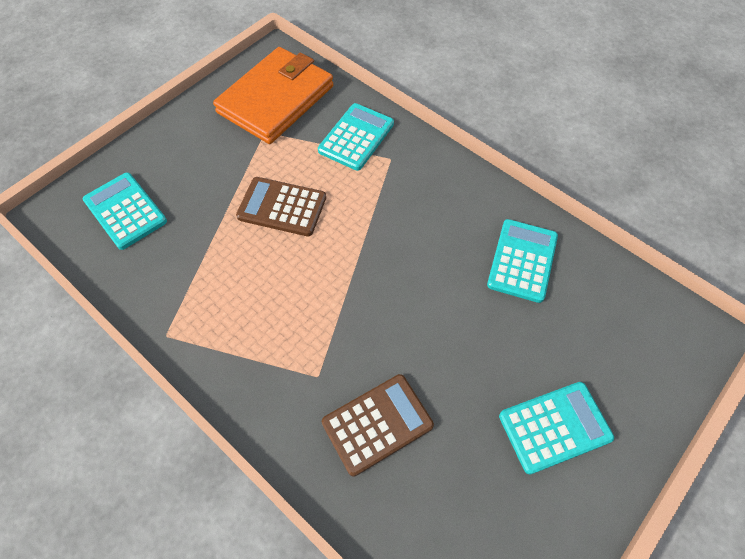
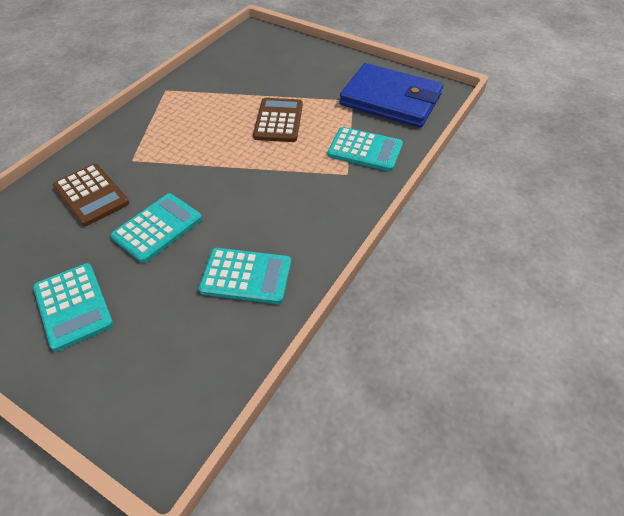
camera: 80 degrees right, 10 degrees down
turquoise calculator [83,172,167,250] -> turquoise calculator moved to [111,194,202,263]
orange wallet [213,47,334,144] -> blue wallet [339,63,443,128]

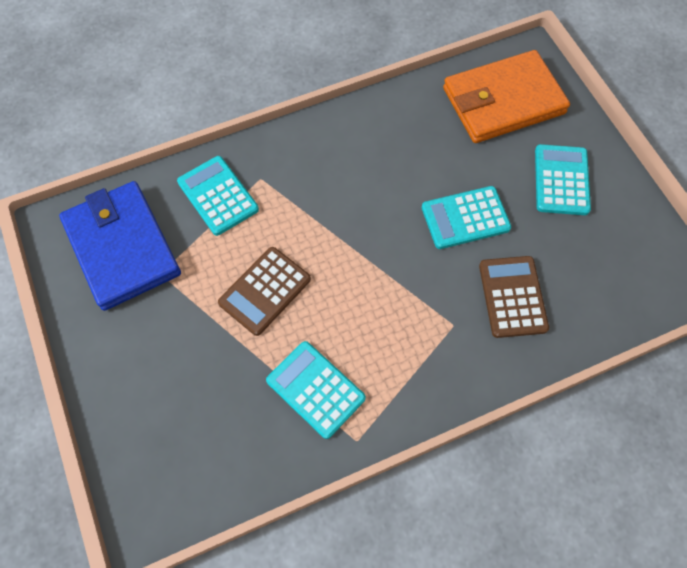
camera: 145 degrees left, 15 degrees up
turquoise calculator [199,248,291,304] -> turquoise calculator moved to [266,341,366,439]
none -> orange wallet [443,50,570,143]

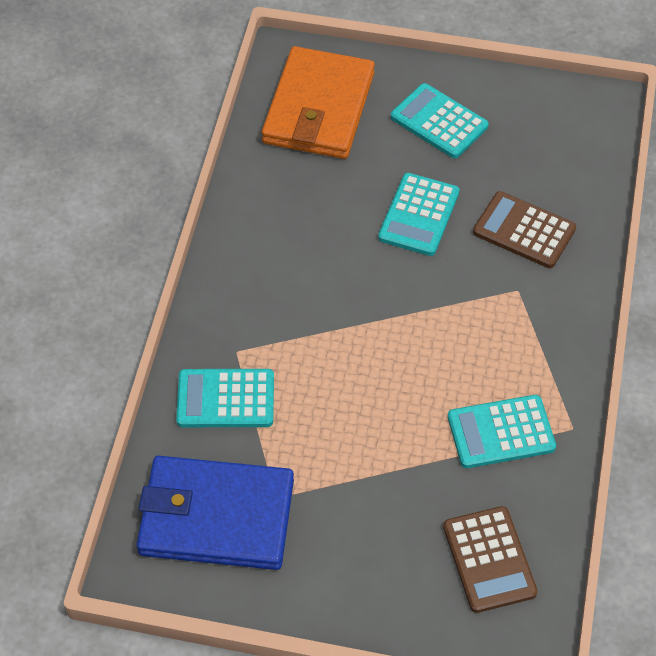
camera: 55 degrees left, 10 degrees down
brown calculator [218,247,311,336] -> brown calculator moved to [443,506,538,613]

